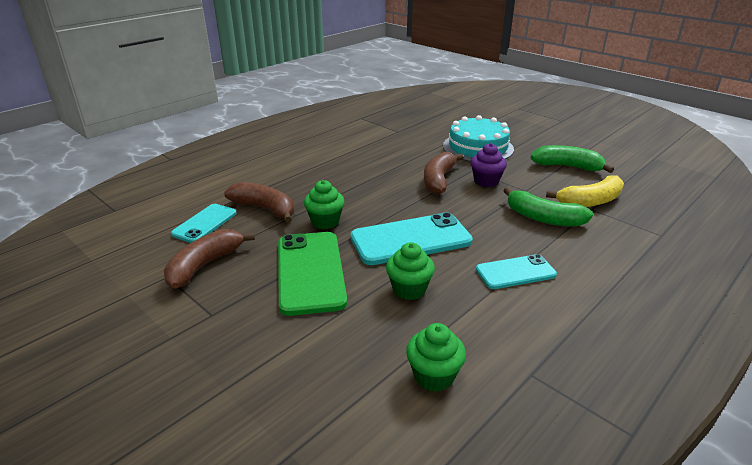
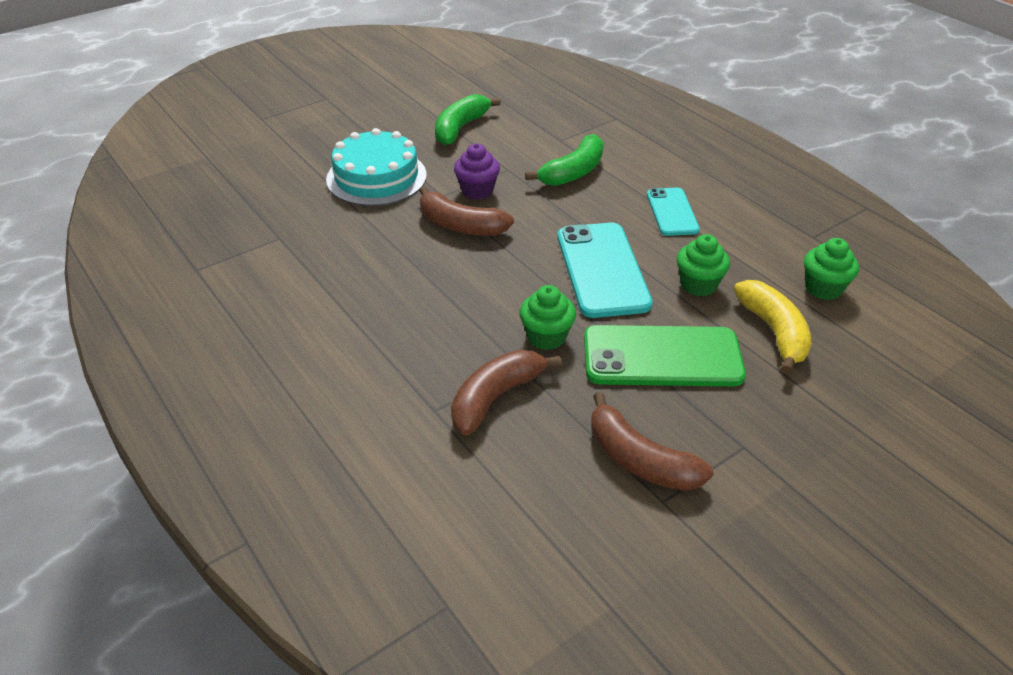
camera: 80 degrees left, 10 degrees up
turquoise phone [171,204,237,243] -> none
yellow banana [546,175,624,207] -> yellow banana moved to [734,280,812,374]

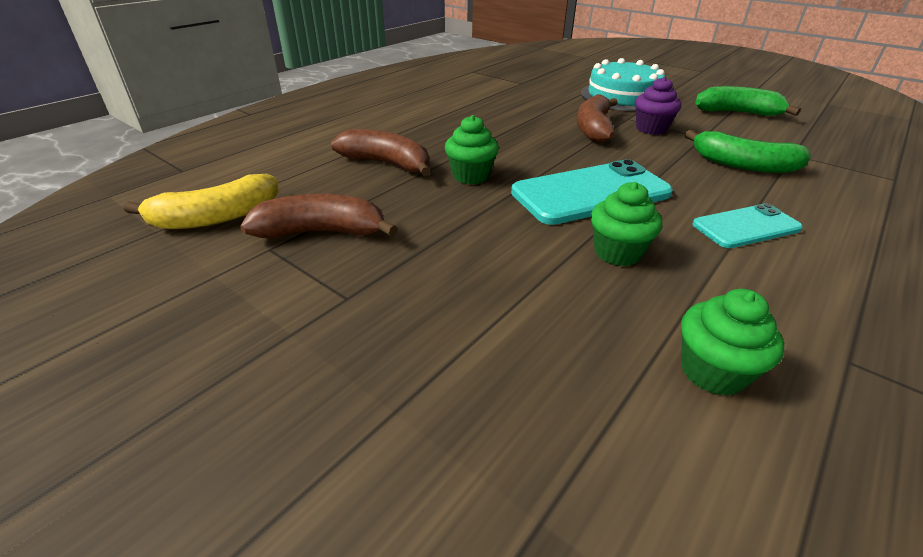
camera: 75 degrees right, 5 degrees down
green phone [584,325,746,386] -> none
brown banana [591,392,713,491] -> brown banana turned 60 degrees clockwise [240,194,398,239]
yellow banana [734,280,812,374] -> yellow banana moved to [124,174,279,229]

